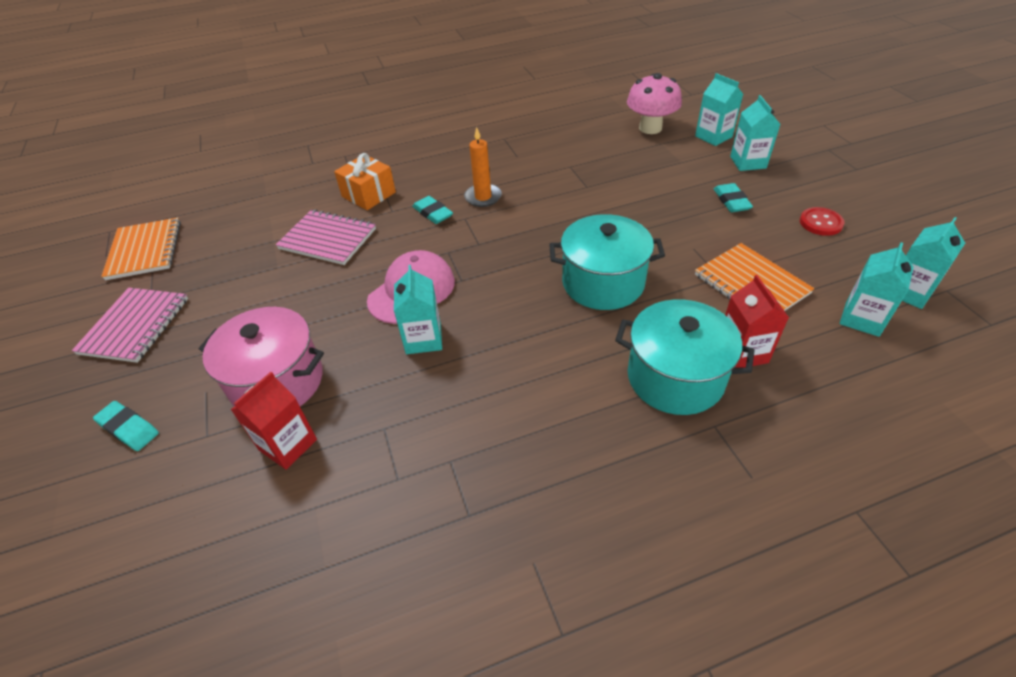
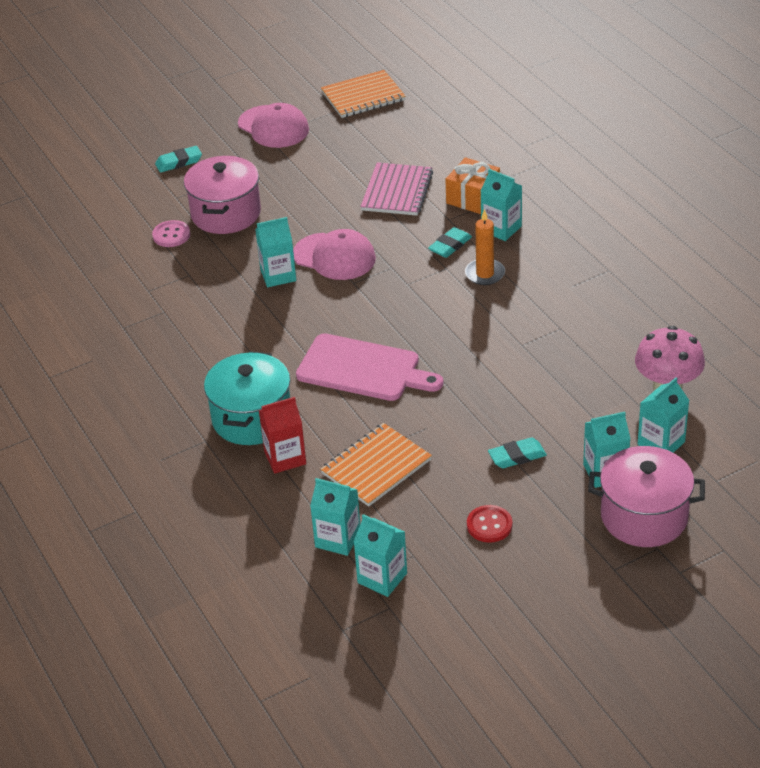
camera: 80 degrees right, 5 degrees down
pink notebook [72,288,188,363] -> pink cap [238,103,309,148]
turquoise eraser [93,401,159,451] -> turquoise eraser turned 45 degrees clockwise [155,146,202,173]
red carton [231,372,317,470] -> pink button [152,220,190,247]
turquoise pot [549,214,665,310] -> pink cutting board [296,333,443,401]
none -> turquoise carton [481,169,522,241]
none -> pink pot [588,446,705,547]

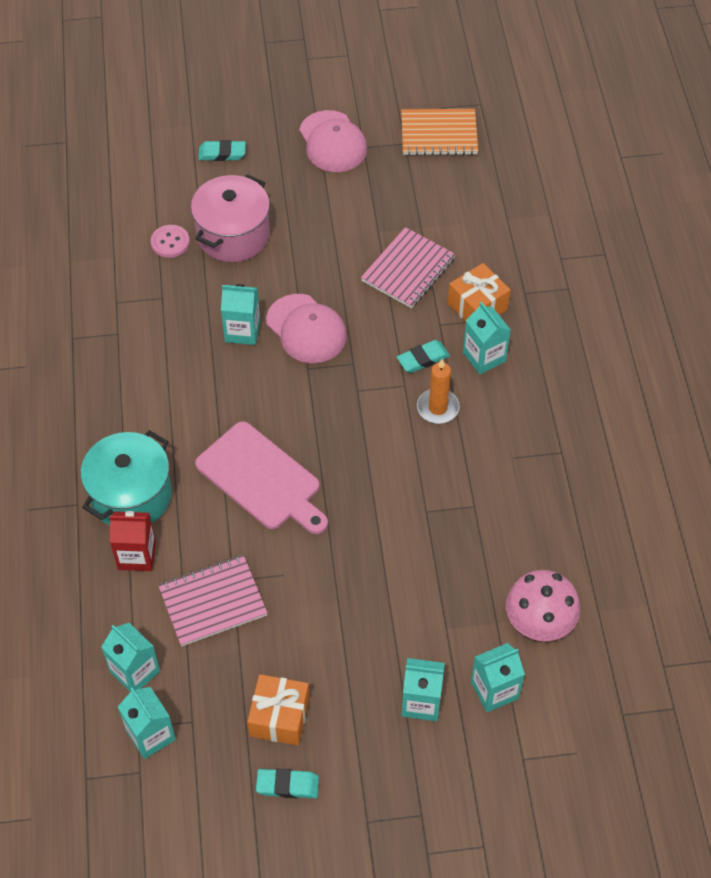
camera: 20 degrees right, 15 degrees up
orange notebook [320,423,432,507] -> pink notebook [158,555,267,646]
red button [467,505,513,543] -> orange gift [247,674,310,746]
turquoise eraser [488,437,547,468] -> turquoise eraser moved to [256,769,319,798]
pink pot [588,446,705,547] -> none

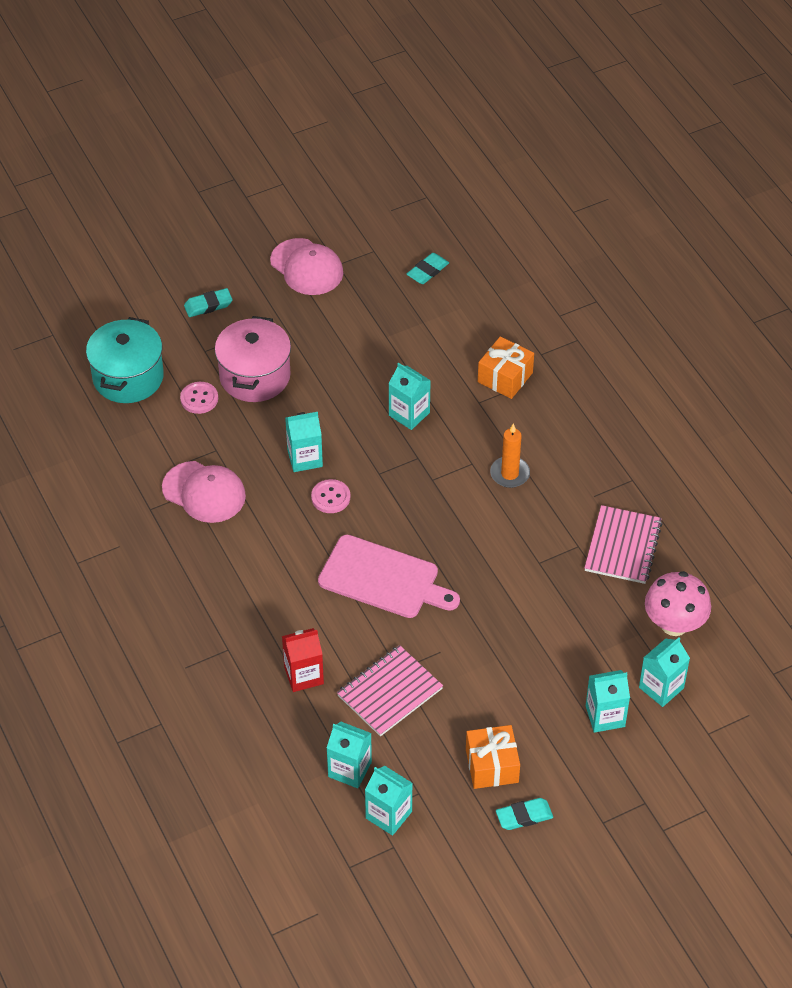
camera: 20 degrees left, 5 degrees down
turquoise pot [81,430,172,525] -> turquoise pot moved to [86,317,164,403]
pink cap [266,294,347,363] -> pink cap moved to [162,461,246,523]
pink notebook [361,227,456,308] -> pink notebook moved to [584,505,663,584]
turquoise eraser [397,340,450,373] -> turquoise eraser moved to [407,253,449,284]
orange notebook [401,109,478,156] -> none
turquoise carton [463,302,510,374] -> turquoise carton moved to [388,363,431,430]
none -> pink button [311,479,350,513]

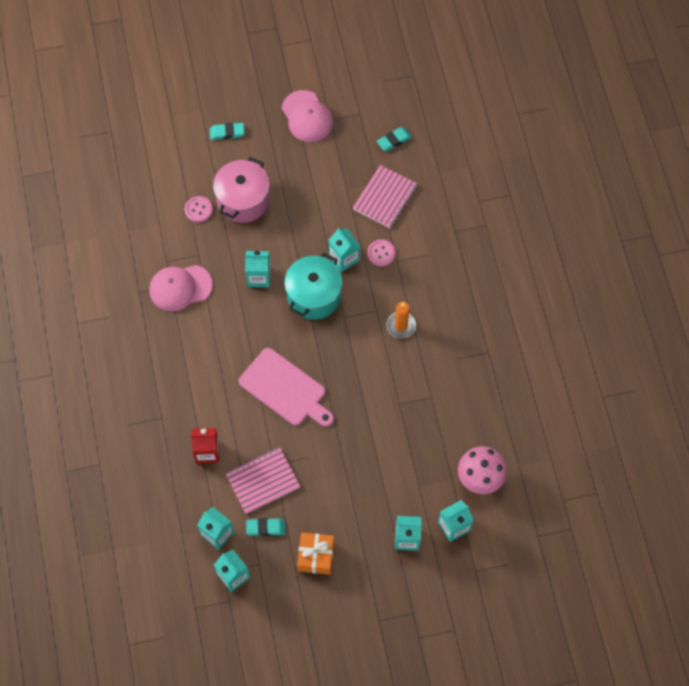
camera: 15 degrees right, 15 degrees up
turquoise pot [86,317,164,403] -> turquoise pot moved to [284,253,343,320]
pink cap [162,461,246,523] -> pink cap turned 120 degrees clockwise [149,265,213,311]
pink button [311,479,350,513] -> pink button moved to [367,239,396,266]
orange gift [478,336,534,399] -> none
turquoise eraser [496,798,553,830] -> turquoise eraser moved to [246,518,285,536]
pink notebook [584,505,663,584] -> pink notebook moved to [353,165,418,228]

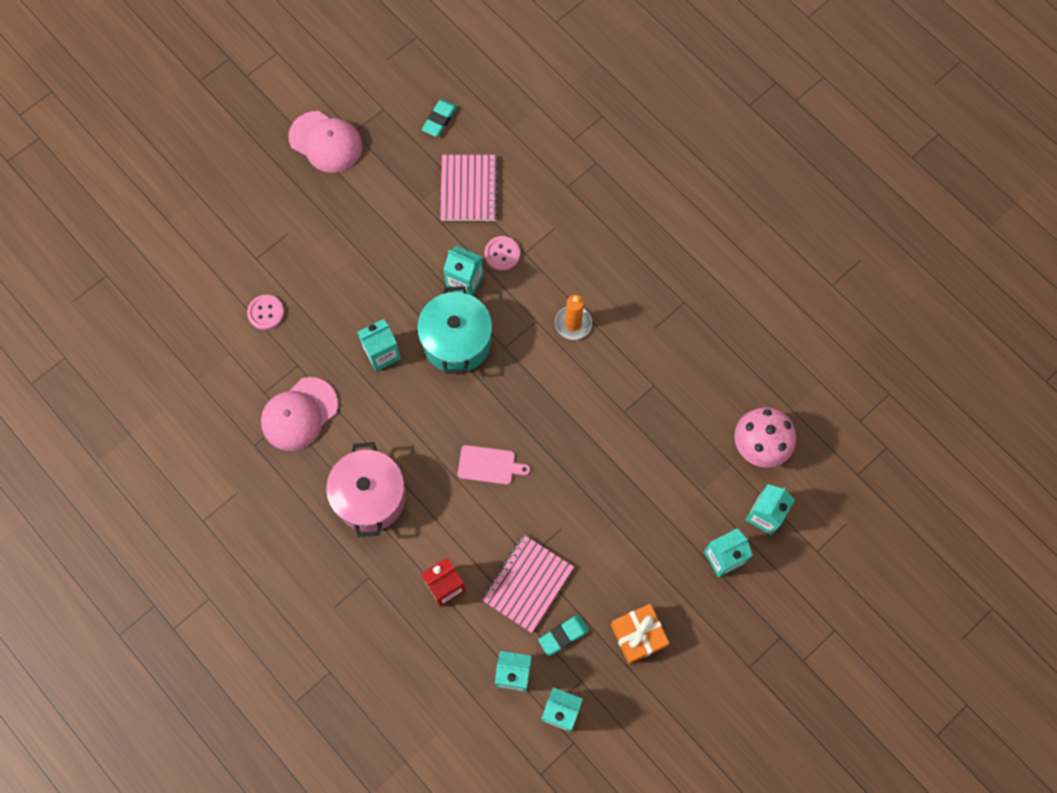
camera: 30 degrees left, 5 degrees up
turquoise eraser [210,123,245,140] -> none
pink pot [213,157,270,223] -> pink pot moved to [326,442,406,537]
pink cutting board [239,348,334,427] -> pink cutting board [458,445,530,485], size x0.54

